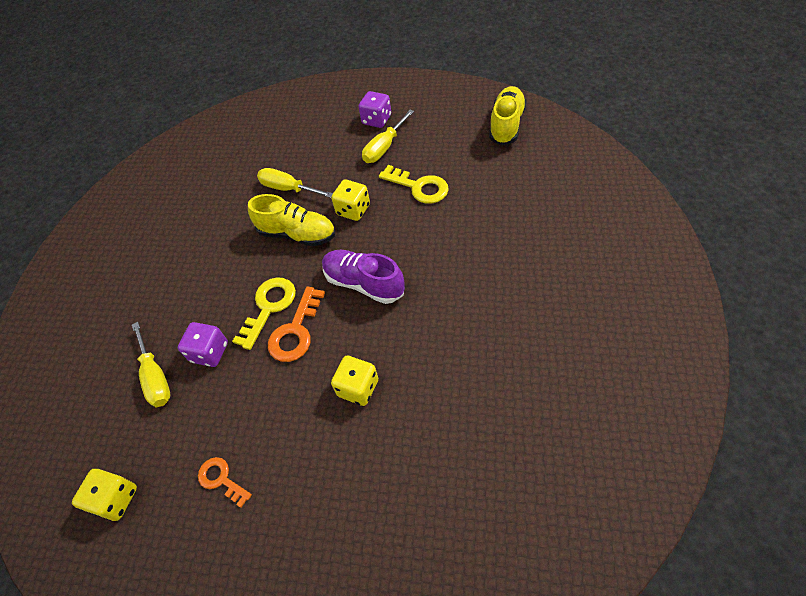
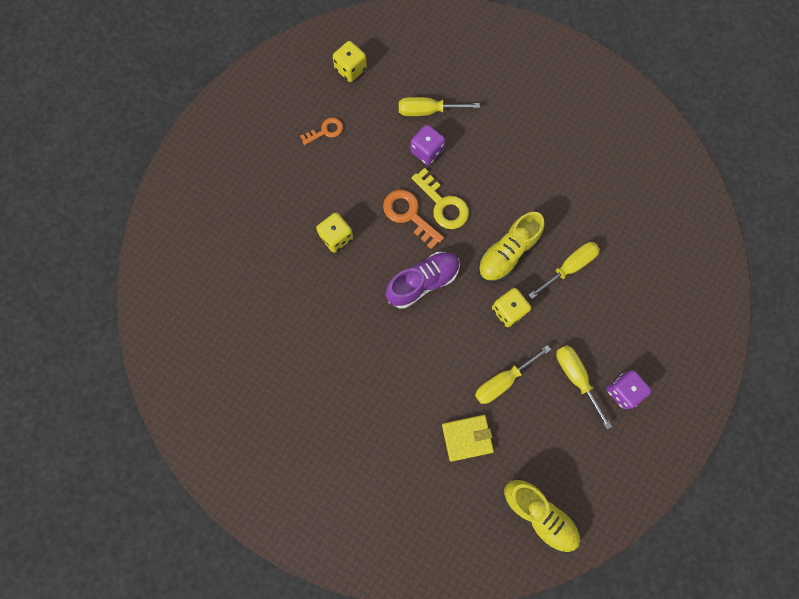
camera: 110 degrees right, 20 degrees up
yellow key [379,165,449,204] -> yellow screwdriver [475,345,551,404]
none -> yellow wallet [442,415,494,462]

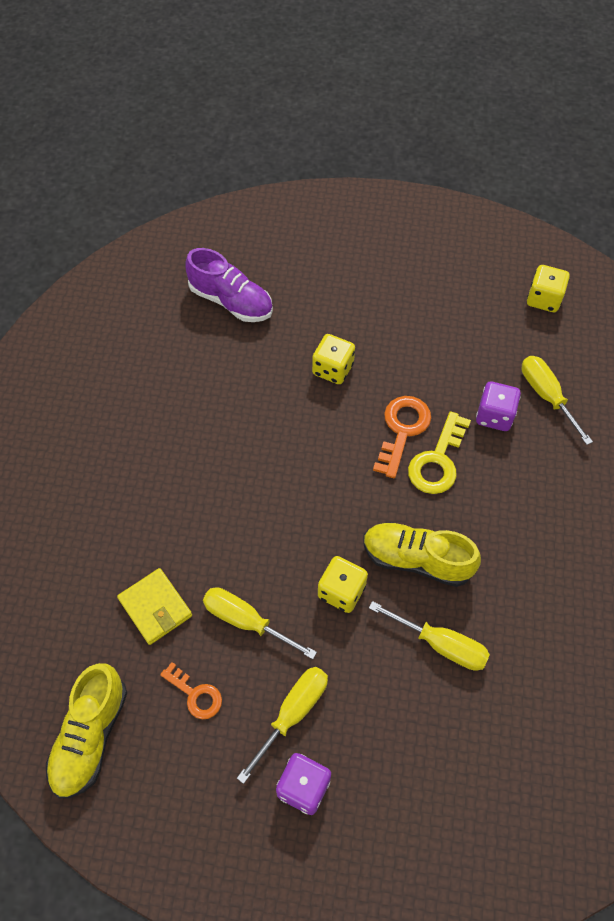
camera: 65 degrees right, 15 degrees down
orange key [300,118,343,145] -> orange key moved to [160,662,222,719]
purple shoe [386,252,460,309] -> purple shoe moved to [185,248,273,322]

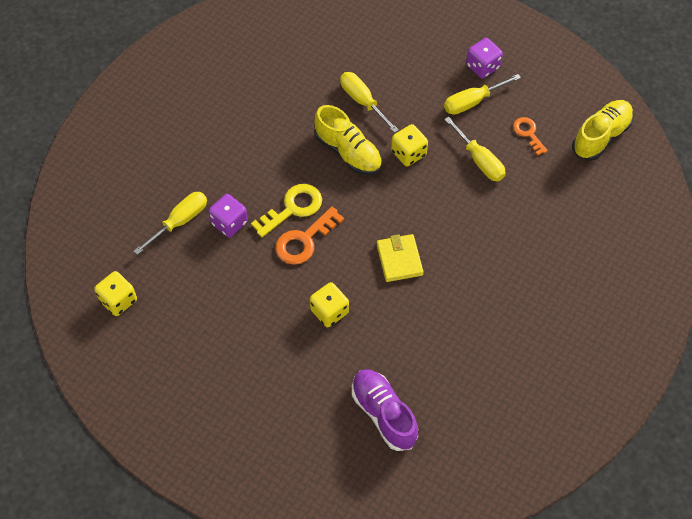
camera: 155 degrees left, 0 degrees up
yellow wallet [117,568,192,645] -> yellow wallet moved to [377,234,424,282]
yellow screwdriver [522,356,593,445] -> yellow screwdriver turned 135 degrees counterclockwise [134,192,207,255]

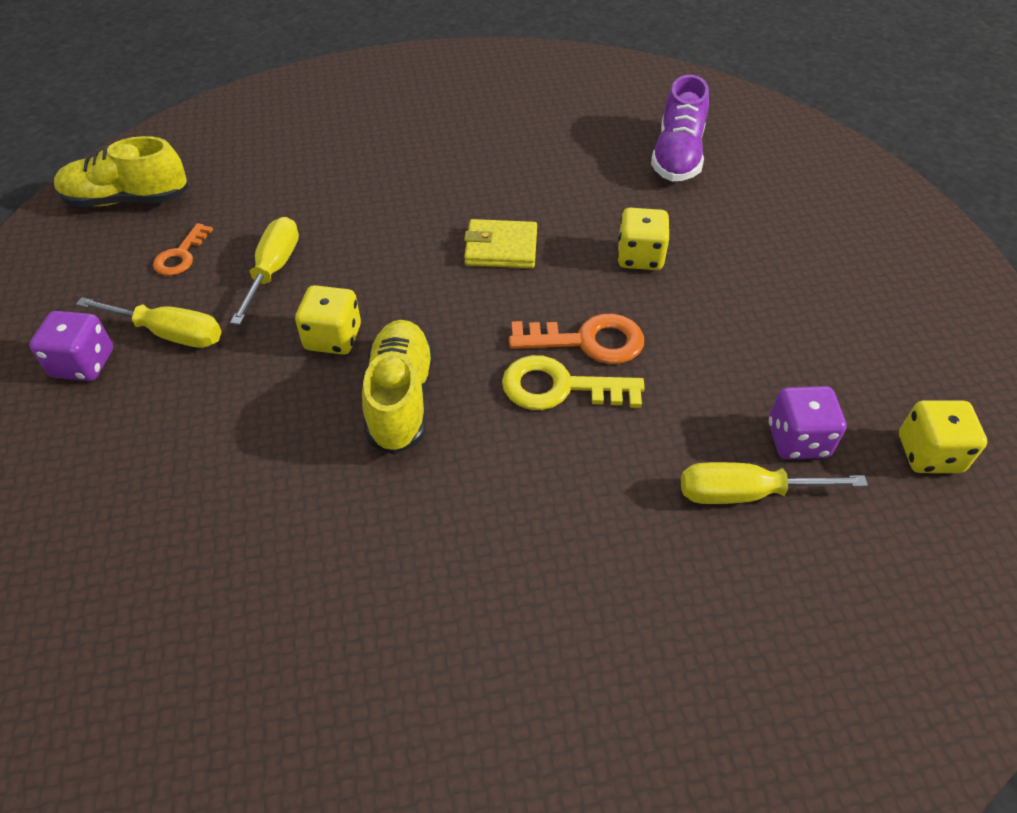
camera: 135 degrees left, 10 degrees down
purple dice [208,194,248,237] -> purple dice moved to [768,386,846,459]
yellow screwdriver [340,72,399,133] -> none
yellow wallet [377,234,424,282] -> yellow wallet turned 60 degrees clockwise [464,219,537,268]

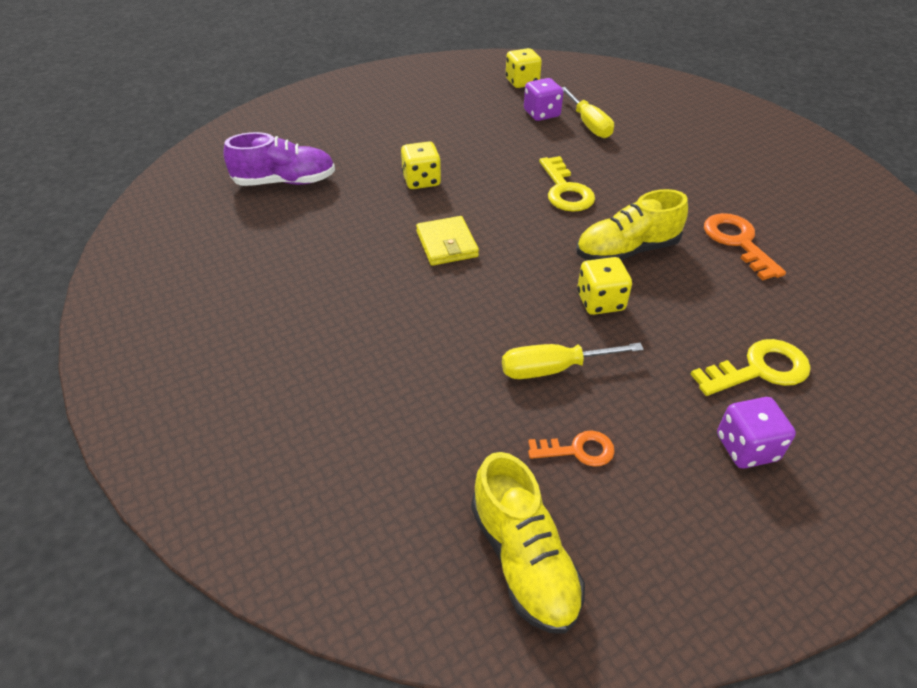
camera: 110 degrees left, 5 degrees down
yellow screwdriver [76,297,222,348] -> none
orange key [509,314,644,364] -> orange key moved to [704,213,786,280]
none -> yellow key [690,339,811,396]

